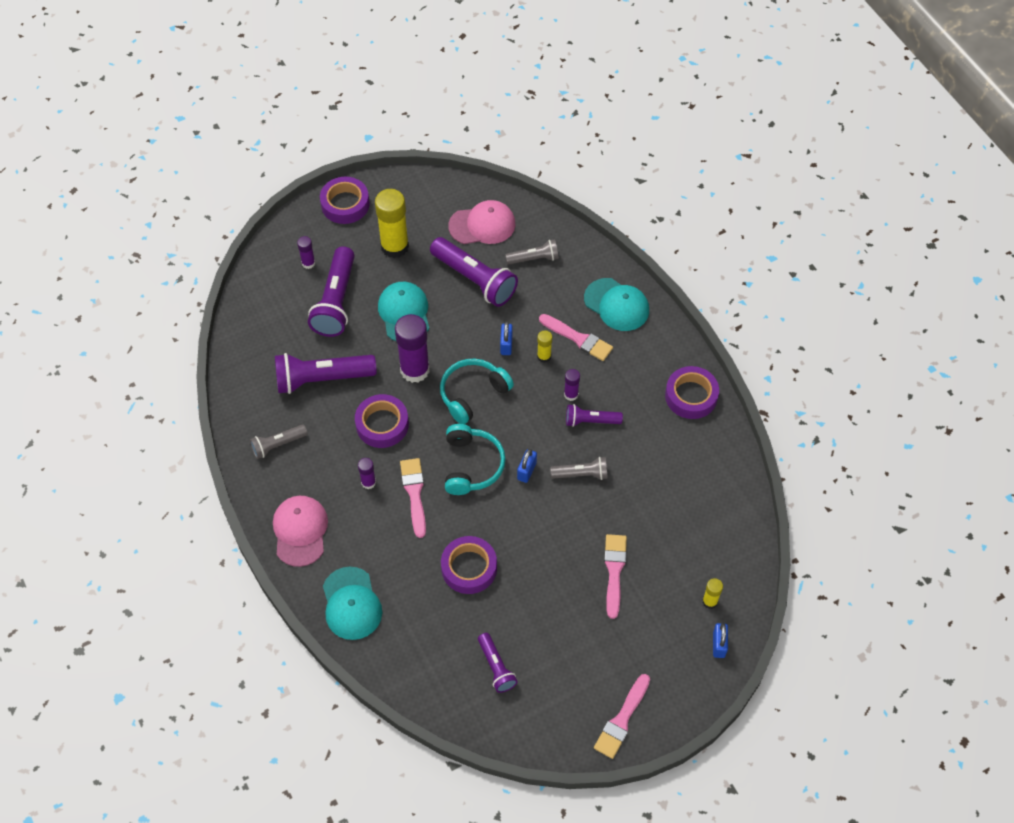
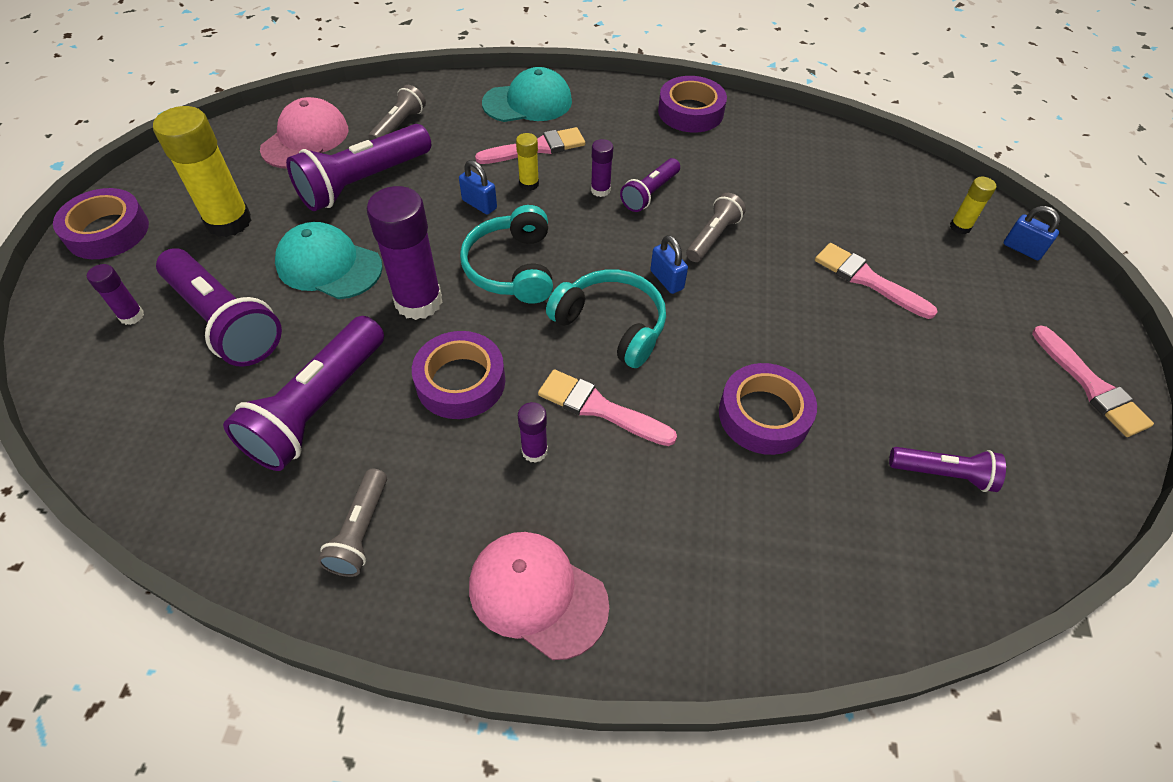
camera: 55 degrees left, 5 degrees down
turquoise cap [323,567,382,640] -> none
purple flashlight [430,237,518,307] -> purple flashlight turned 150 degrees clockwise [286,124,431,211]

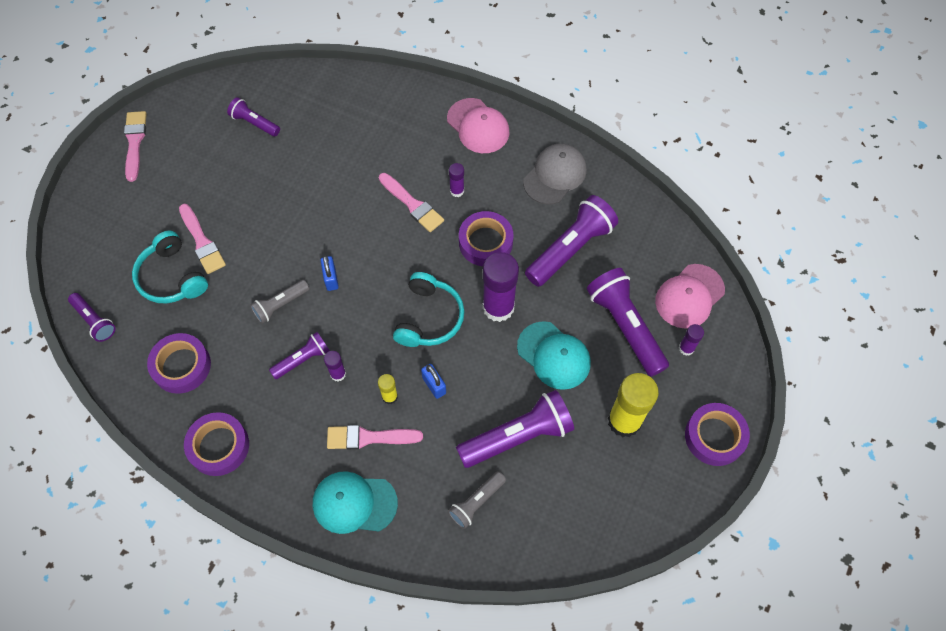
camera: 160 degrees left, 10 degrees up
pink cap [260,97,348,169] -> pink cap moved to [655,264,725,329]
grey flashlight [318,469,387,577] -> grey cap [523,144,587,204]
turquoise headphones [546,270,666,368] -> turquoise headphones moved to [132,230,208,303]
purple tape [719,363,817,455] -> purple tape moved to [147,333,211,394]
yellow glue stick [950,177,996,234] -> none
blue padlock [1004,206,1060,260] -> none
none -> purple flashlight [68,293,116,342]

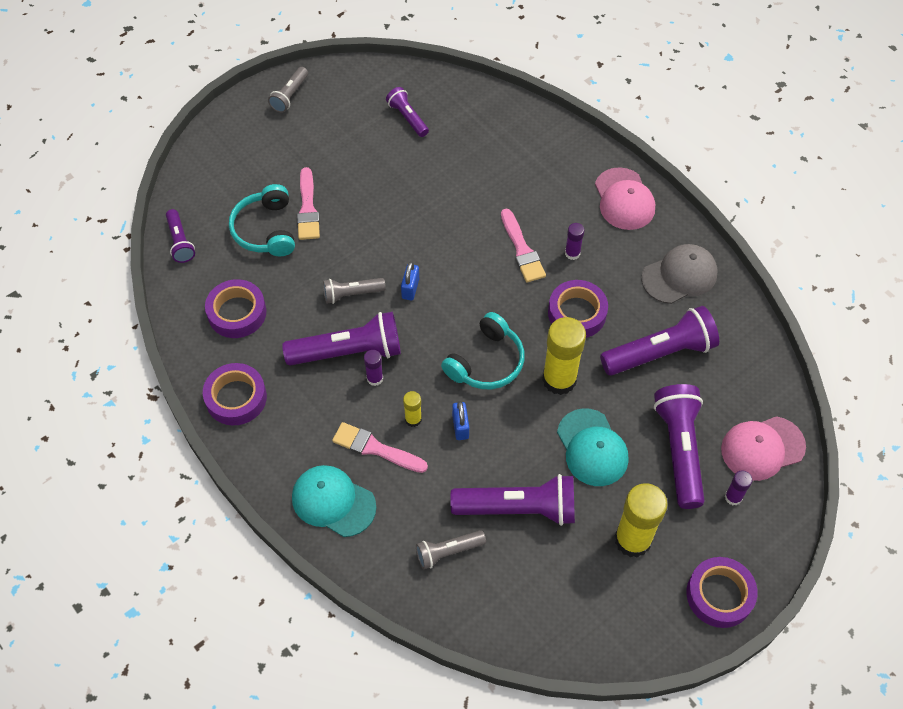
camera: 25 degrees right, 5 degrees down
pink brush [124,111,147,182] -> grey flashlight [268,67,308,113]
purple flashlight [269,332,330,379] -> purple flashlight [282,312,401,366], size x1.82
purple glue stick [483,252,519,322] -> yellow glue stick [542,317,586,395]

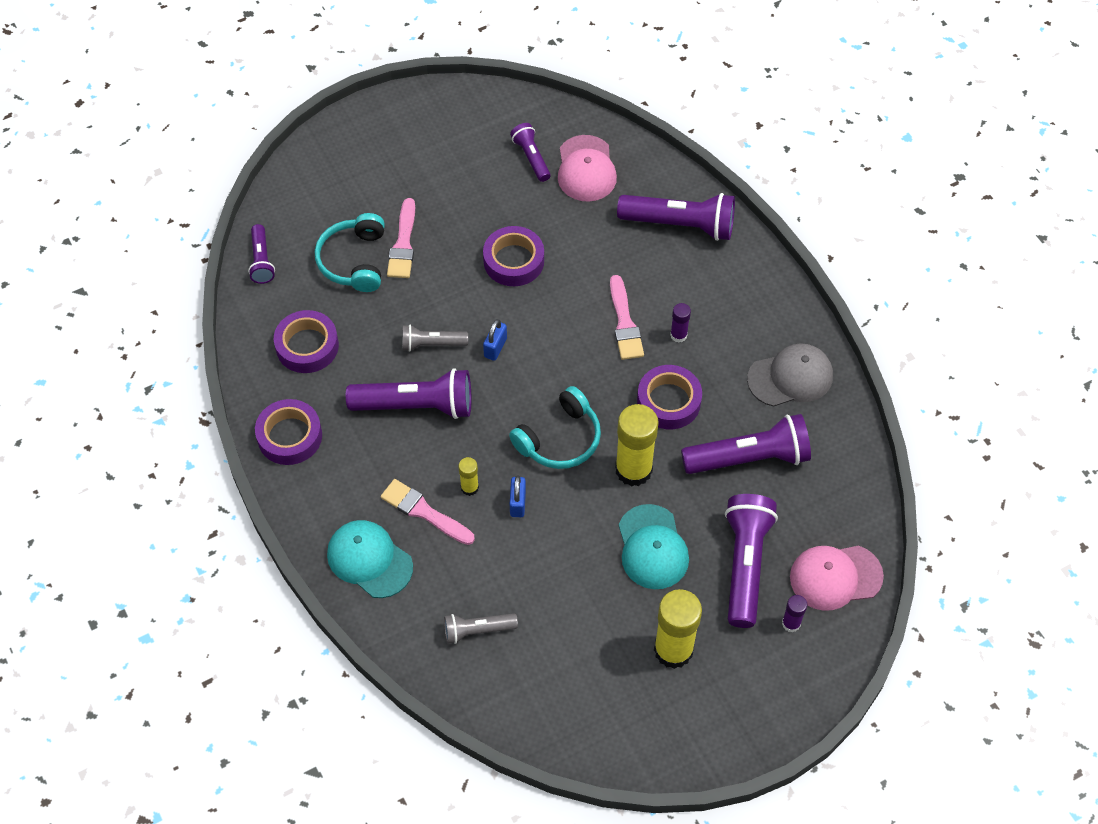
camera: 10 degrees right, 0 degrees up
grey flashlight [268,67,308,113] -> none
purple glue stick [364,350,383,386] -> none
purple flashlight [450,474,575,526] -> purple flashlight moved to [617,193,735,241]
pink cap [595,167,655,230] -> pink cap moved to [558,135,617,202]
purple tape [687,557,758,628] -> purple tape moved to [483,226,544,286]

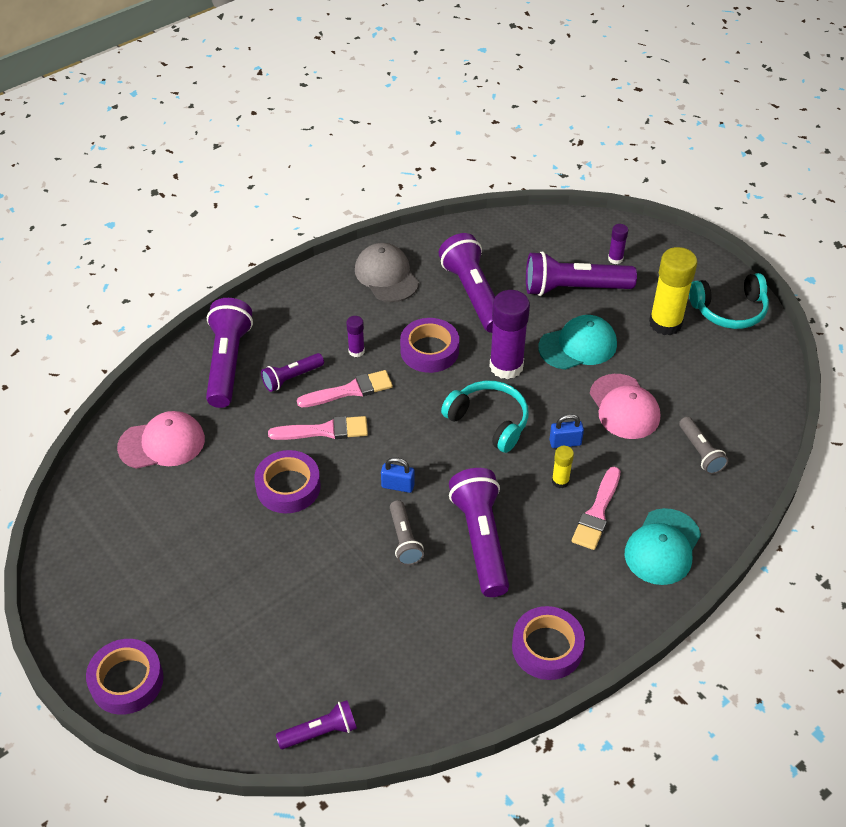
camera: 100 degrees left, 10 degrees down
purple tape [274,310,339,373] -> purple tape moved to [86,639,164,715]
turquoise headphones [315,213,385,292] -> turquoise headphones moved to [689,273,769,329]
pink brush [387,198,415,278] -> pink brush moved to [268,416,368,440]
purple flashlight [510,123,551,182] -> purple flashlight moved to [261,353,324,392]
yellow glue stick [615,404,659,487] -> purple glue stick [489,290,530,379]
pink cap [790,546,884,611] -> pink cap moved to [590,374,660,439]

